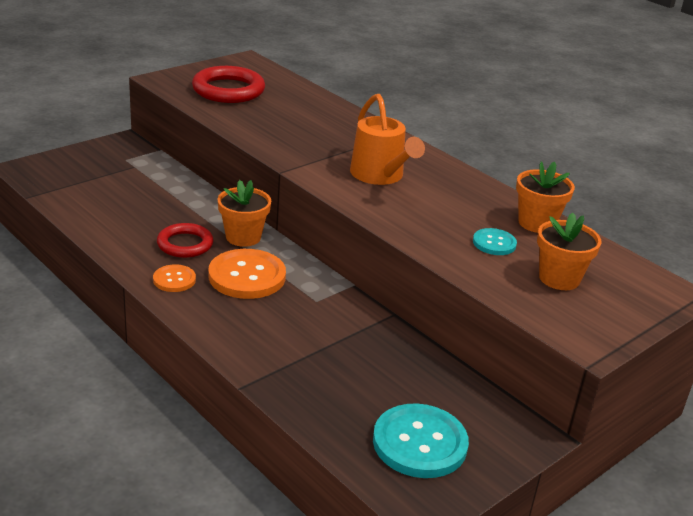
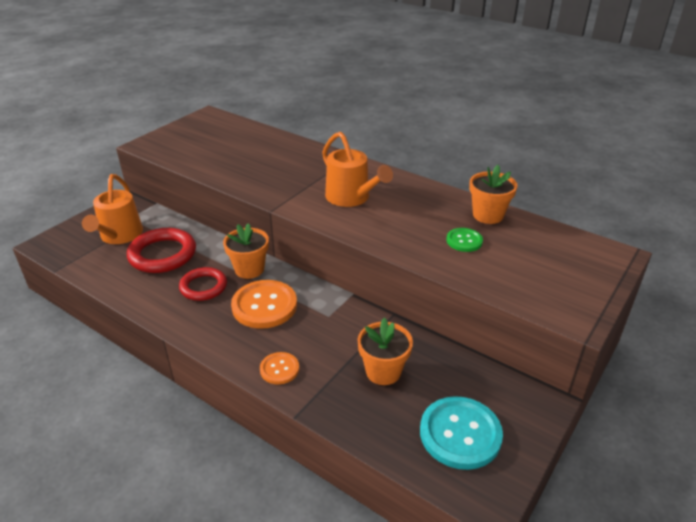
camera: 10 degrees left, 5 degrees up
orange button [153,264,196,292] -> orange button moved to [260,352,299,385]
red ring [192,66,265,103] -> red ring moved to [127,228,196,273]
turquoise button [473,228,517,255] -> green button [446,228,483,252]
orange flower pot [537,213,602,290] -> orange flower pot moved to [357,318,413,385]
none -> orange watering can [82,174,143,244]

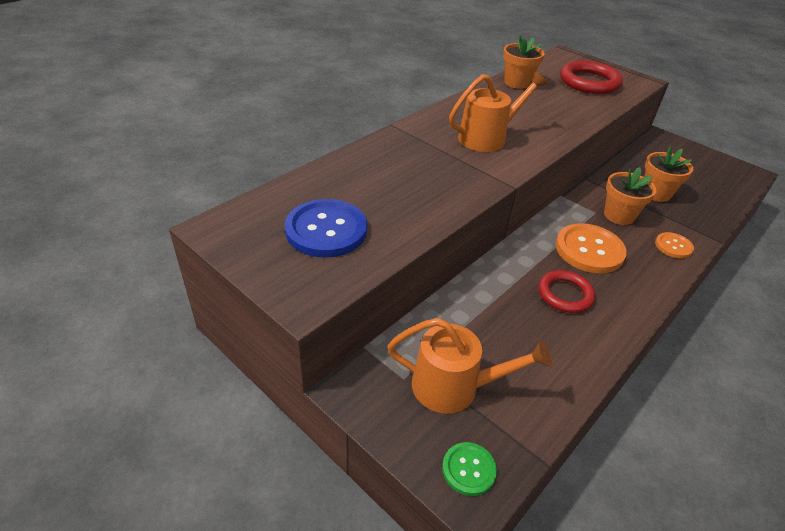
camera: 85 degrees left, 5 degrees up
red ring [127,228,196,273] -> red ring moved to [560,61,623,94]
orange flower pot [223,223,269,279] -> orange flower pot moved to [604,167,657,225]
turquoise button [420,396,503,470] -> none
green button [446,228,483,252] -> green button moved to [442,442,497,496]
none -> blue button [285,199,367,258]

